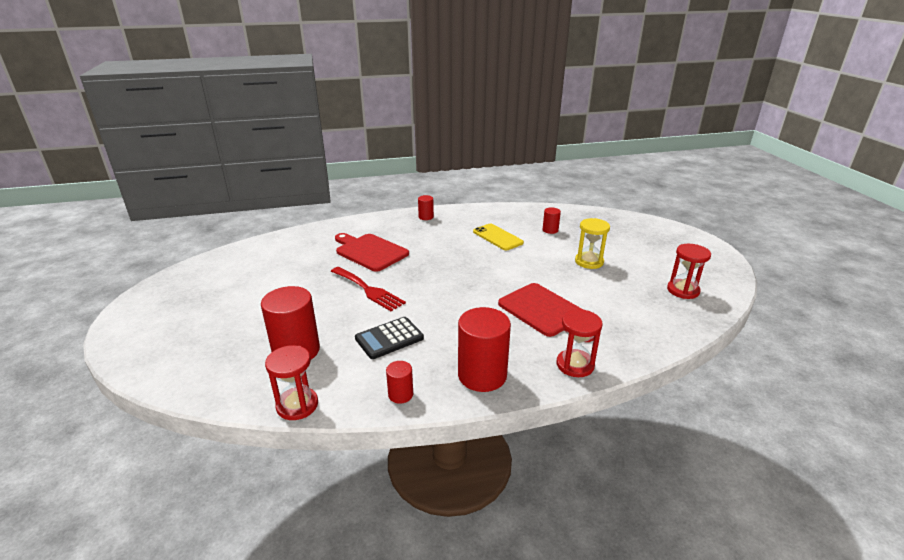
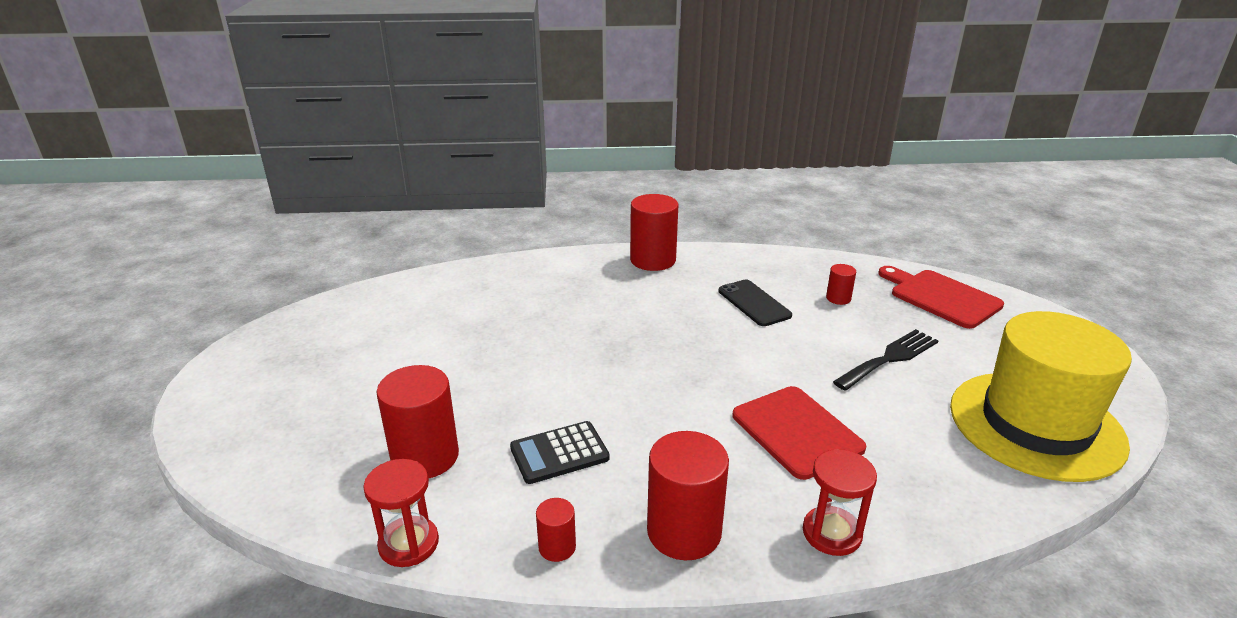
camera: 10 degrees right, 0 degrees up
red fork [331,267,406,311] -> none
red cutting board [335,233,409,272] -> red cutting board moved to [878,266,1004,329]
red cylinder [418,195,434,220] -> red cylinder [630,194,678,271], size x2.04
yellow phone [473,224,524,250] -> black phone [718,279,792,326]
yellow hourglass [575,218,610,269] -> black fork [833,329,938,391]
red hourglass [667,244,711,299] -> yellow hat [950,311,1132,482]

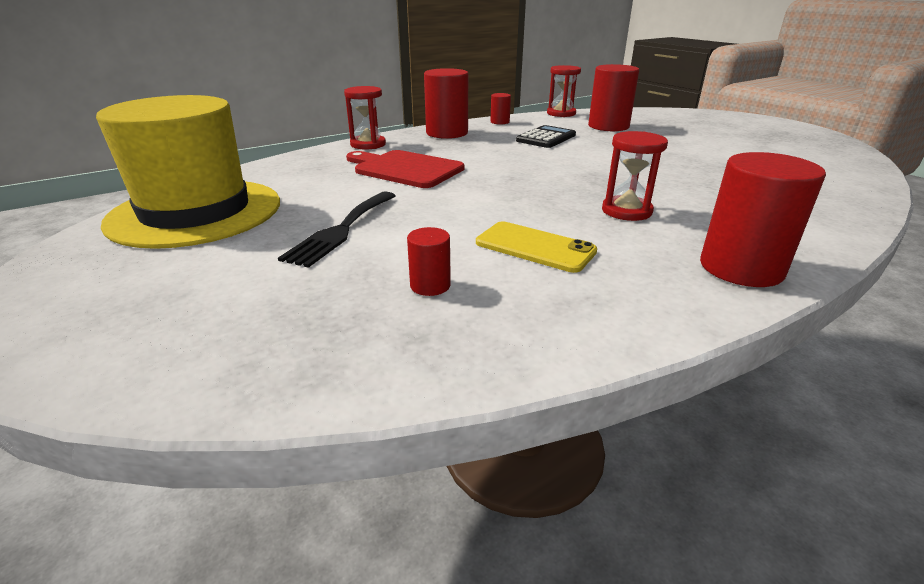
camera: 150 degrees right, 0 degrees up
black phone [718,279,792,326] -> yellow phone [476,221,597,273]
red cutting board [878,266,1004,329] -> none
none -> red hourglass [602,131,668,221]

